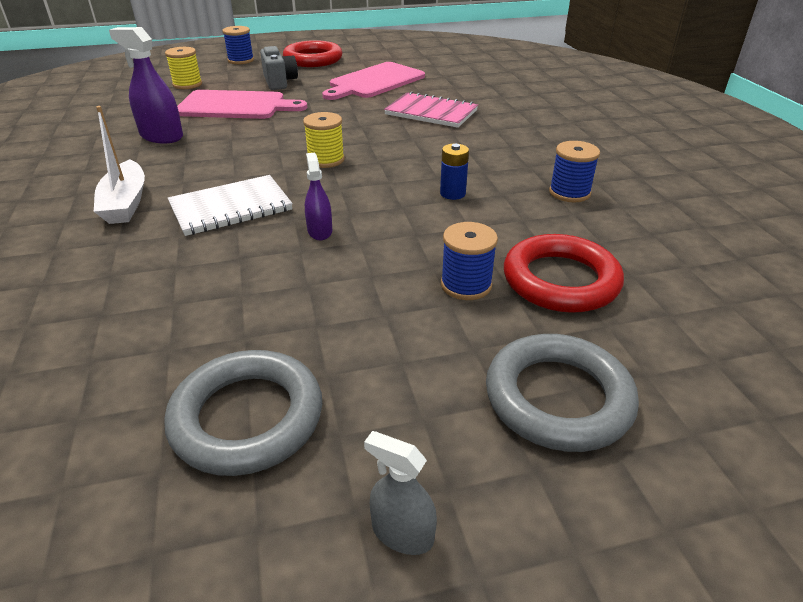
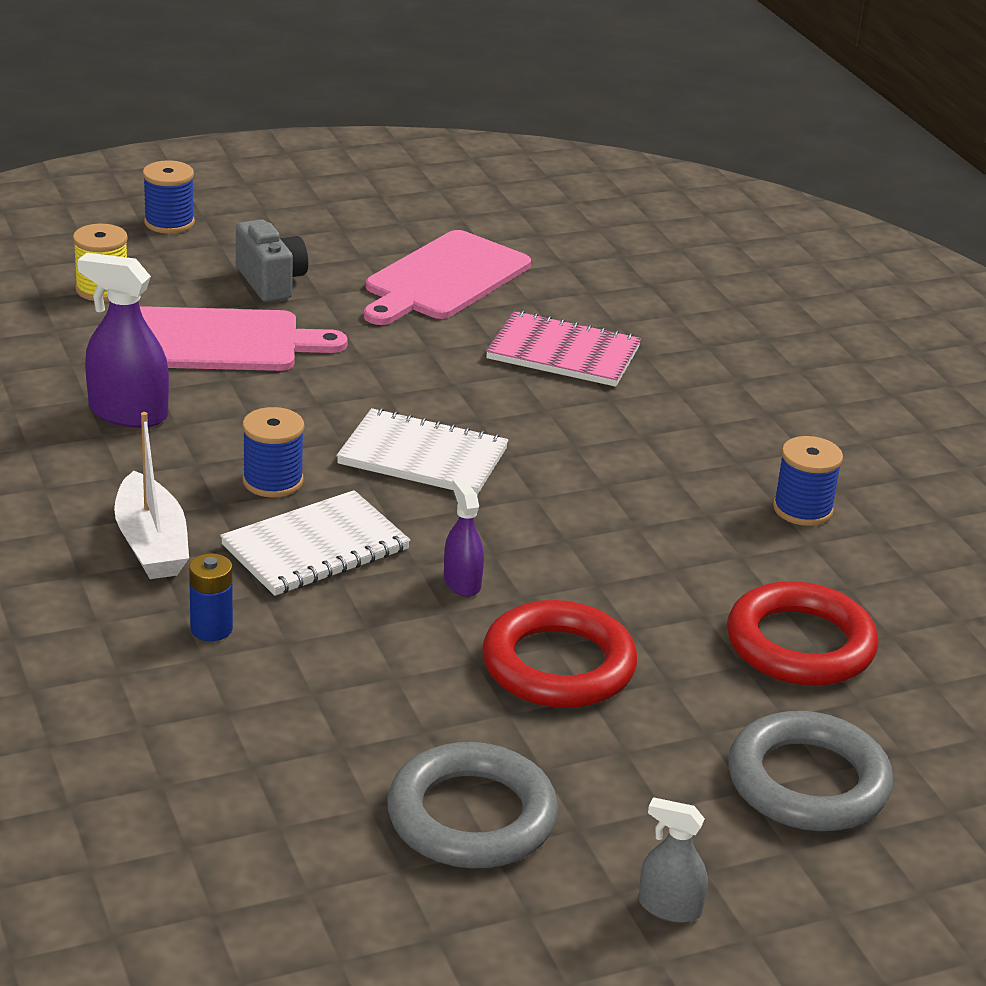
camera: 10 degrees left, 5 degrees down
red ring [283,40,343,67] -> red ring moved to [482,600,637,708]
yellow spool [303,112,345,168] -> white notebook [336,408,508,495]
blue battery [440,144,469,200] -> blue battery moved to [189,554,233,641]
blue spool [441,222,498,300] -> blue spool moved to [242,407,304,497]

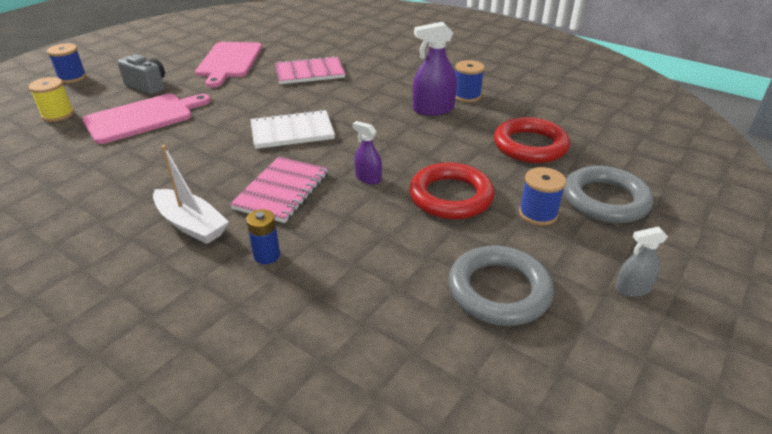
camera: 30 degrees left, 5 degrees up
purple spray bottle [78,253,169,428] -> purple spray bottle moved to [413,22,457,116]
white notebook [220,490,411,596] -> pink notebook [230,157,329,223]
blue spool [242,407,304,497] -> blue spool moved to [519,167,566,226]

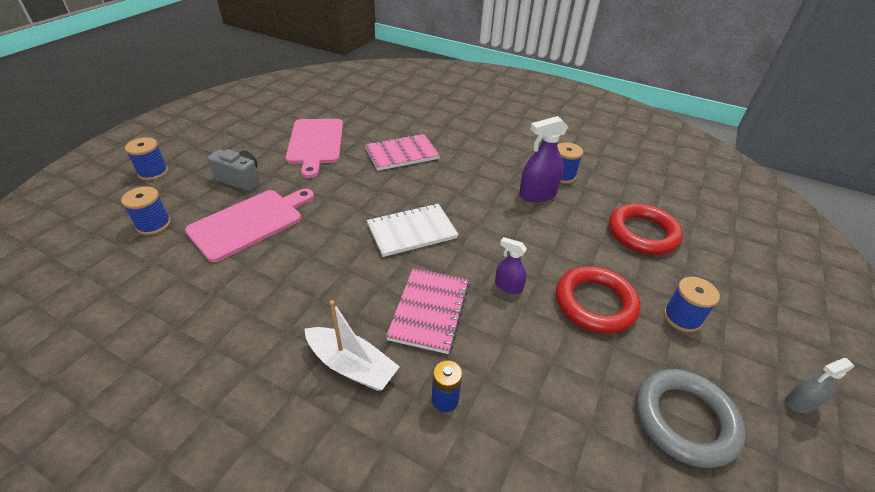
camera: 10 degrees left, 5 degrees up
yellow spool [28,77,74,122] -> blue spool [121,186,171,235]
grey ring [564,166,653,223] -> none

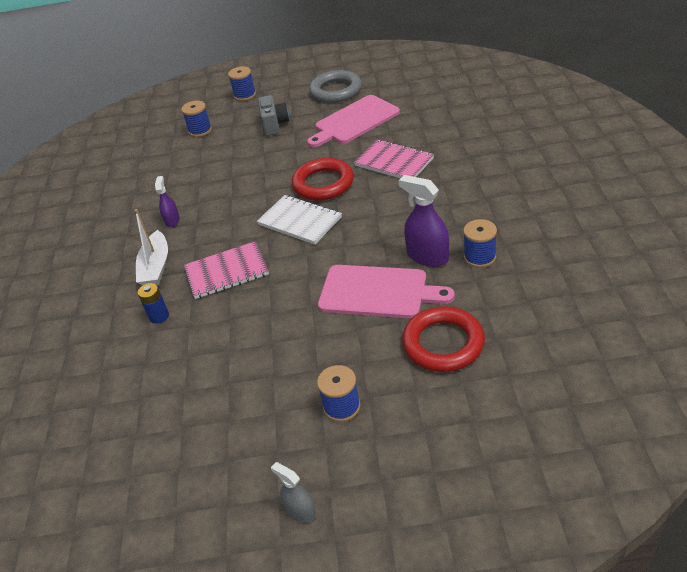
camera: 65 degrees right, 0 degrees up
pink cutting board [185,189,314,262] -> pink cutting board moved to [318,265,455,318]
purple spray bottle [495,237,527,294] -> purple spray bottle moved to [155,176,180,227]
red ring [556,266,641,334] -> red ring moved to [292,158,354,201]
grey ring [636,369,746,468] -> grey ring moved to [309,70,362,103]

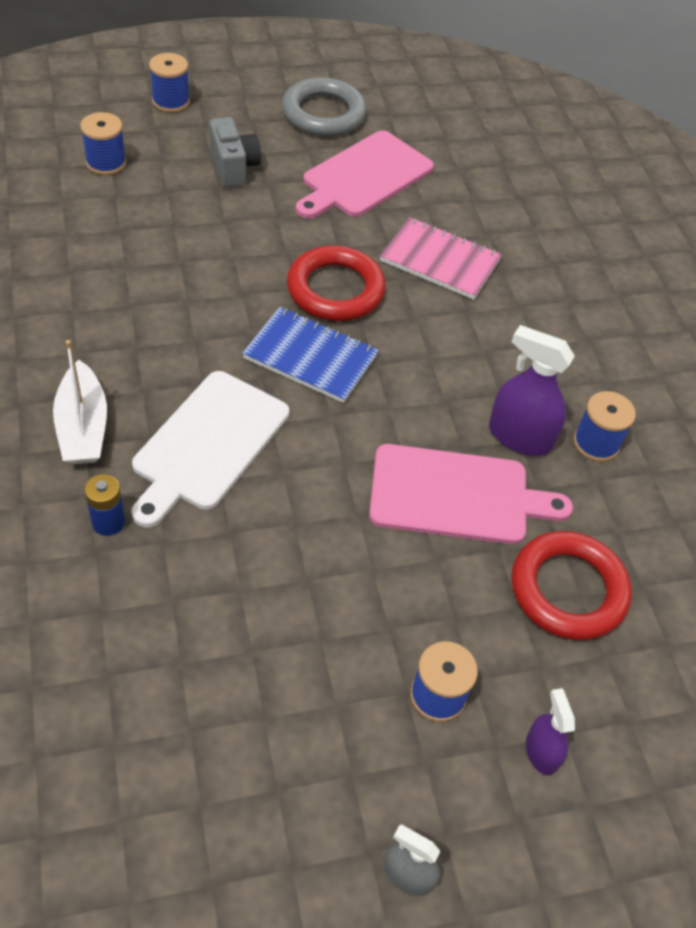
camera: 20 degrees left, 10 degrees up
purple spray bottle [155,176,180,227] -> purple spray bottle moved to [526,688,575,775]
pink notebook [184,241,269,299] -> white cutting board [131,371,289,527]
white notebook [257,195,342,245] -> blue notebook [242,307,379,403]

